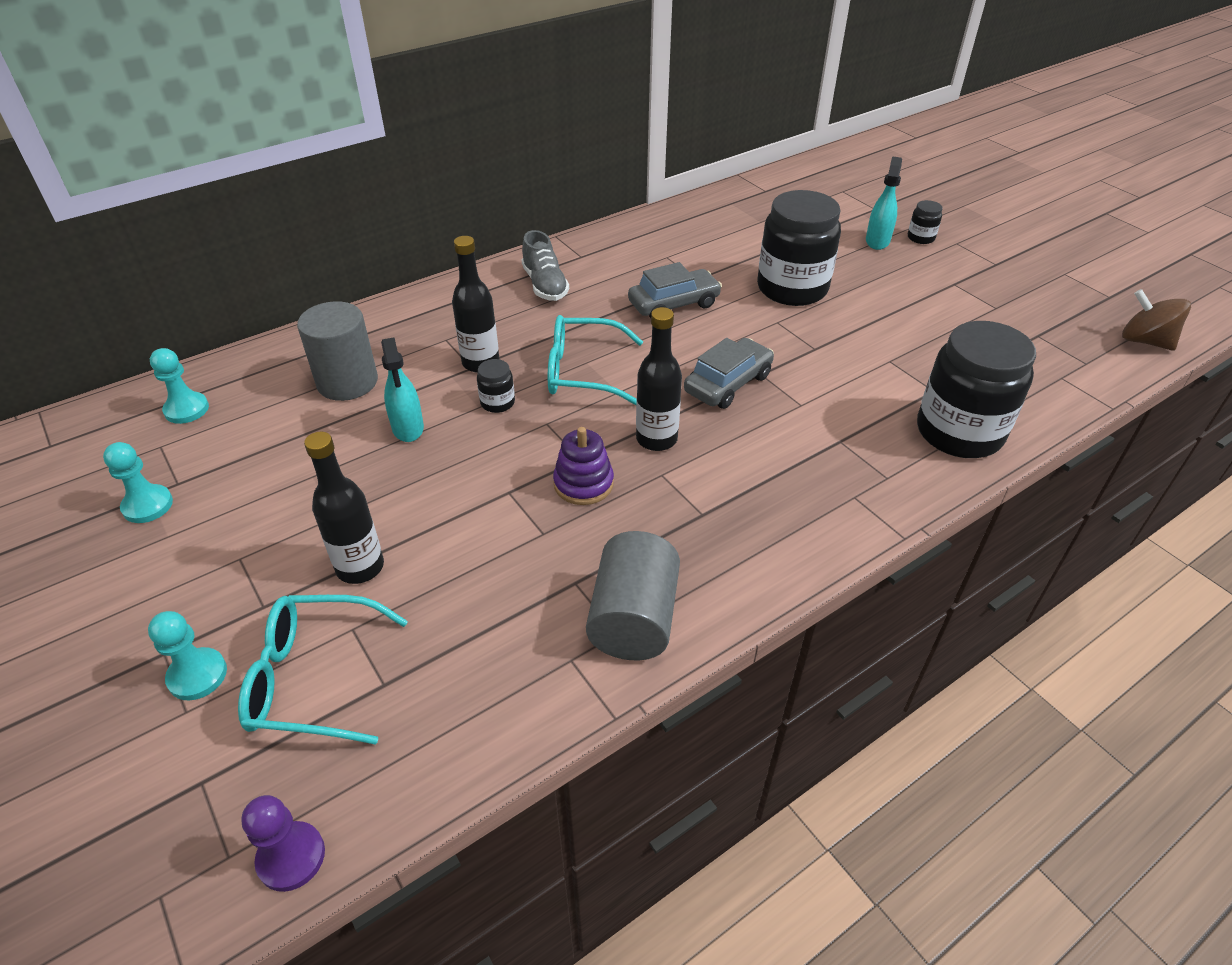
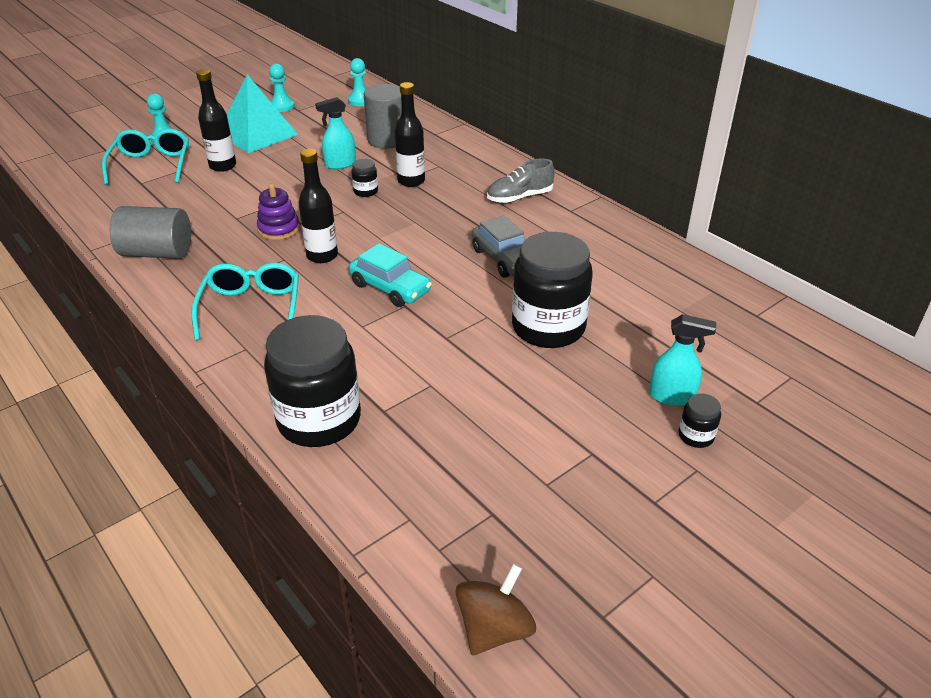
camera: 85 degrees right, 5 degrees down
purple pawn [241,795,325,892] -> none
turquoise glasses [548,315,643,405] -> turquoise glasses moved to [191,263,299,341]
grey car [684,338,774,409] -> turquoise car [349,243,432,307]
none -> turquoise pyramid [227,74,298,153]

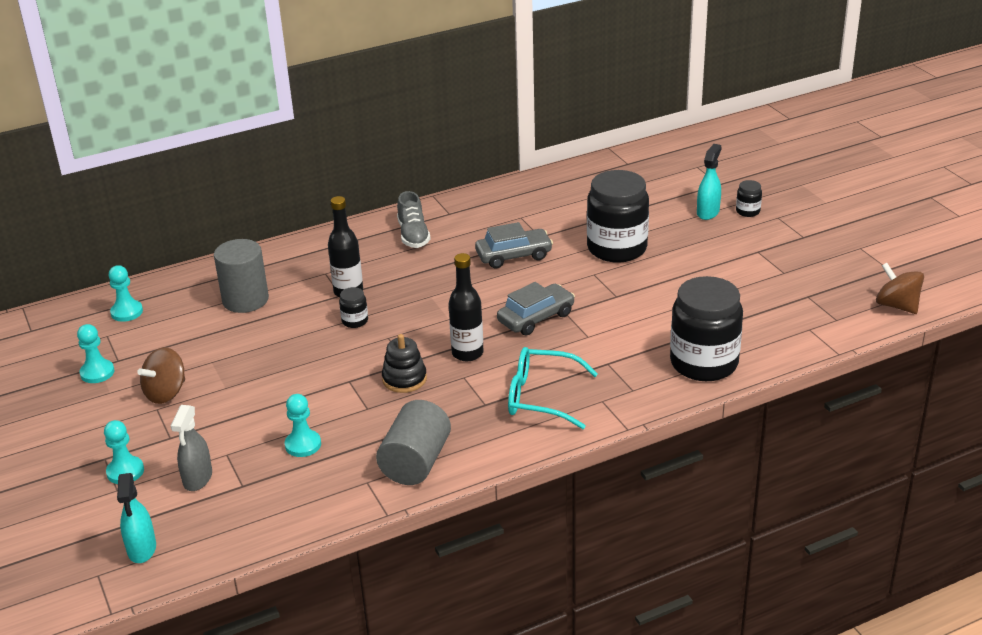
camera: 75 degrees left, 5 degrees down
turquoise glasses [102,128,189,185] -> grey spray bottle [171,405,212,491]
black bottle [196,69,236,172] -> none
turquoise pyramid [227,74,298,153] -> brown spinning top [137,347,185,404]
purple stacking toy [257,183,300,240] -> black stacking toy [382,334,427,393]
turquoise spray bottle [315,97,356,169] -> turquoise spray bottle moved to [117,473,156,563]
turquoise car [349,243,432,307] -> grey car [497,282,575,336]
none -> turquoise pawn [285,394,321,457]

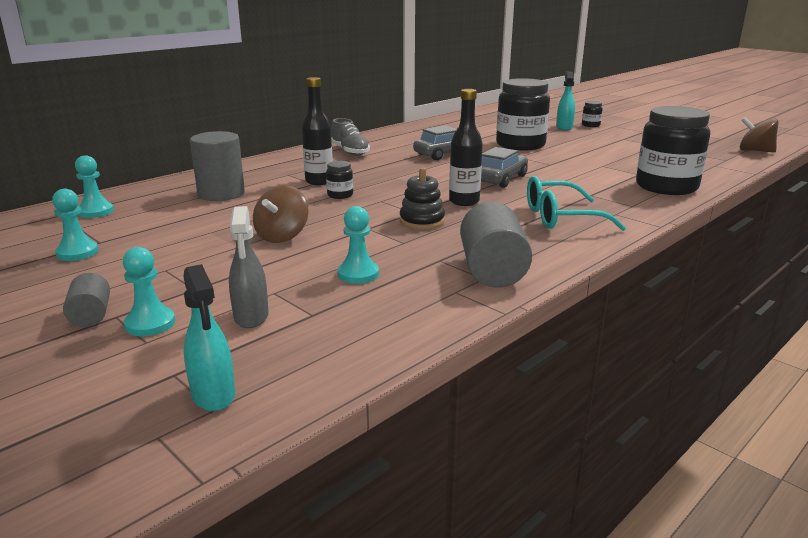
camera: 20 degrees left, 10 degrees down
brown spinning top [137,347,185,404] -> brown spinning top moved to [253,186,309,243]
none -> grey cylinder [63,273,110,327]

